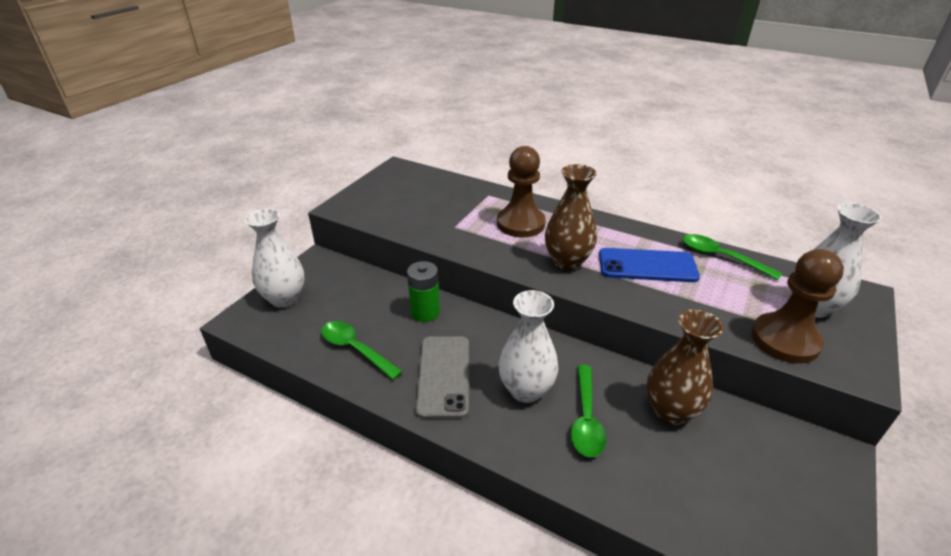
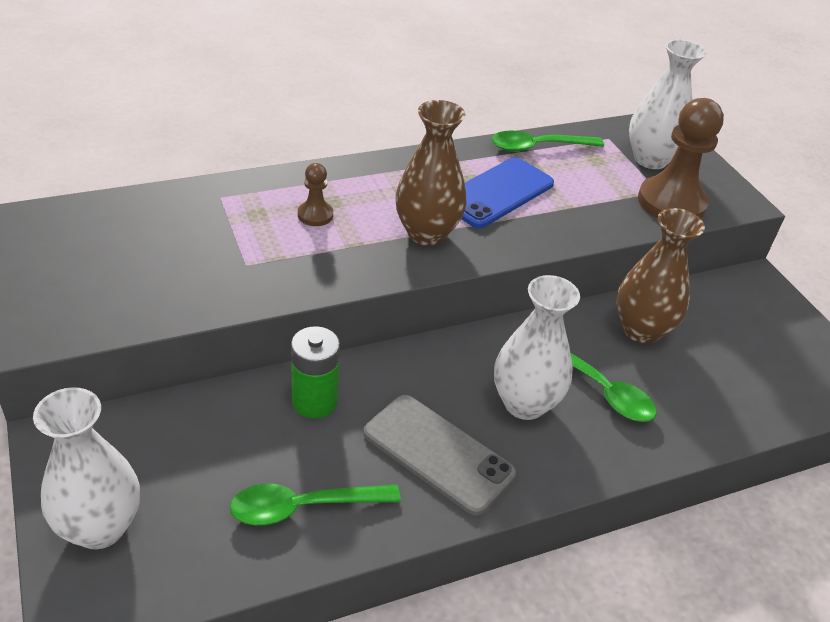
camera: 55 degrees left, 5 degrees up
brown pawn [497,146,546,237] -> brown pawn [298,163,333,226], size x0.48

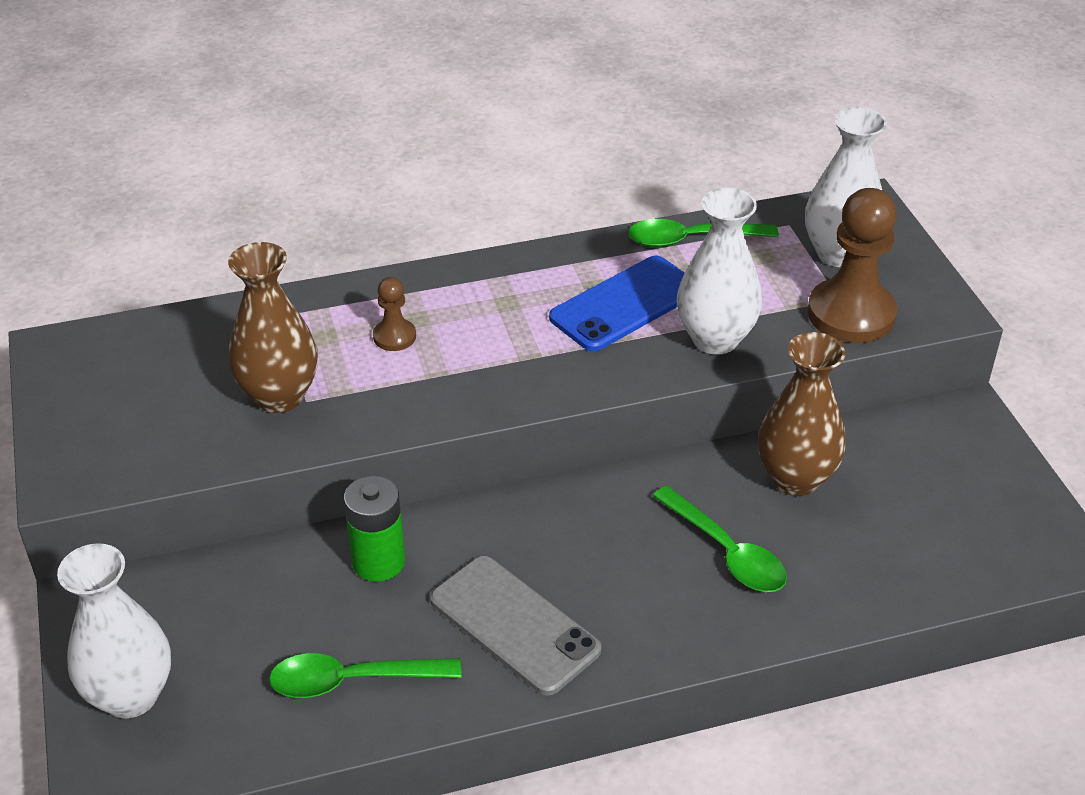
camera: 10 degrees right, 0 degrees up
brown vase [396,100,467,246] -> brown vase moved to [228,242,318,413]
white vase [494,275,580,420] -> white vase moved to [677,188,762,355]

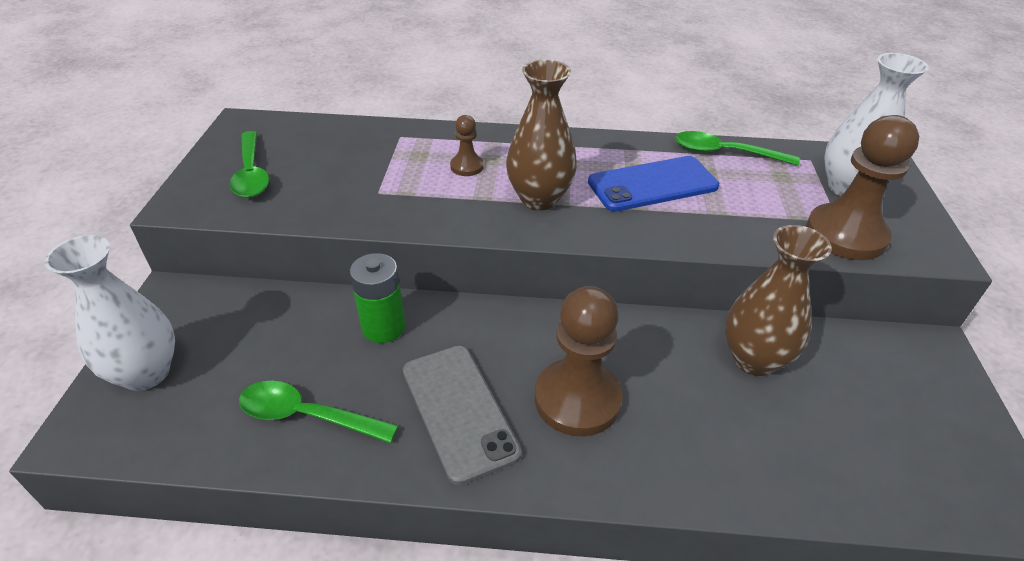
camera: 20 degrees right, 0 degrees up
brown vase [228,242,318,413] -> brown vase moved to [506,60,577,210]
green spoon [653,486,787,592] -> green spoon moved to [230,131,269,198]
white vase [677,188,762,355] -> none
none -> brown pawn [535,286,623,436]

